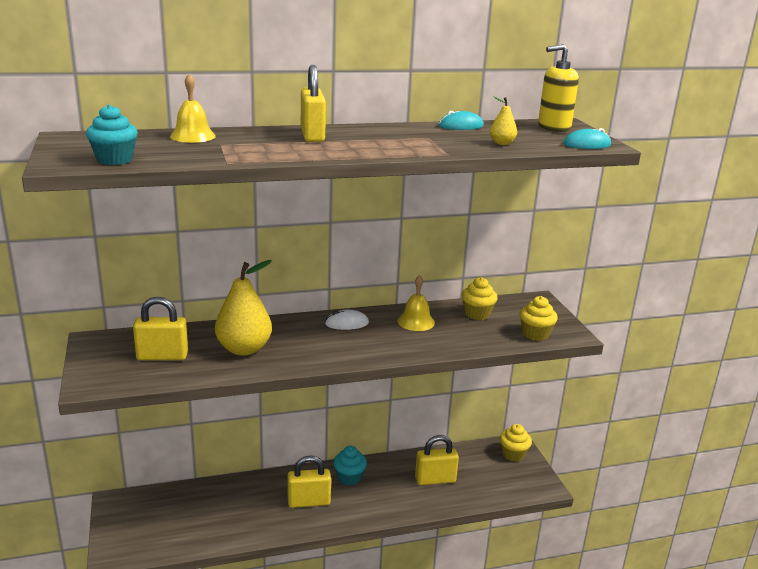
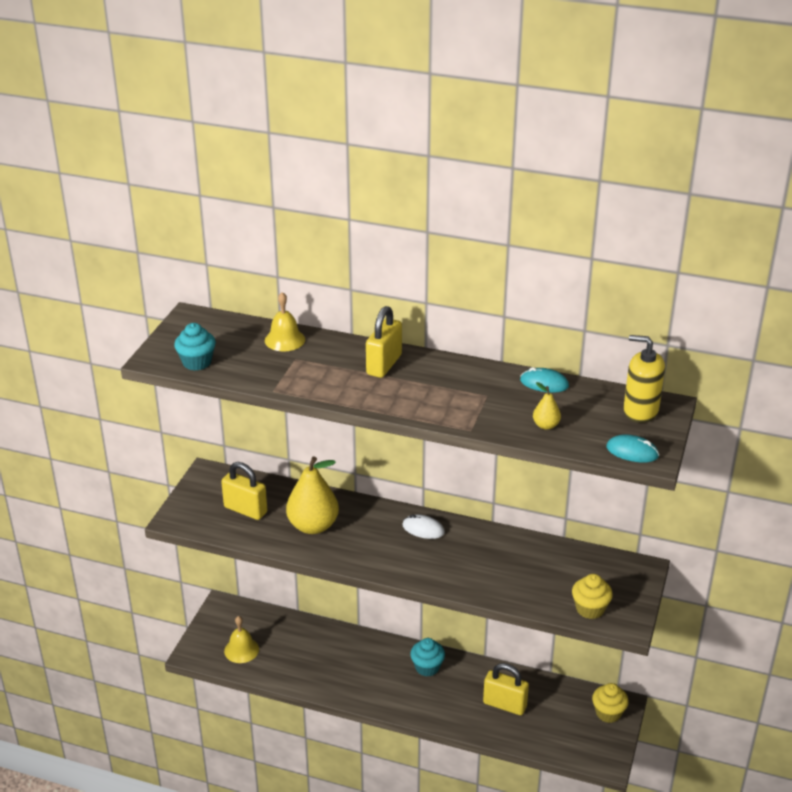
camera: 35 degrees right, 10 degrees up
yellow padlock [287,455,331,508] -> none
yellow bell [397,275,435,331] -> yellow bell moved to [224,616,259,663]
yellow cupcake [461,277,498,320] -> none

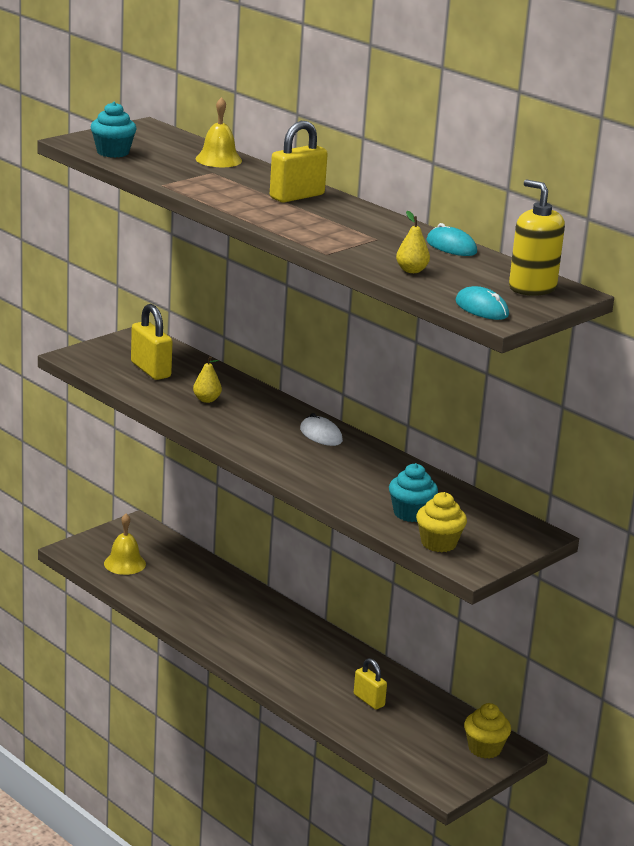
camera: 25 degrees right, 10 degrees down
yellow pear [286,456,339,534] -> yellow pear [193,356,222,403], size x0.46
turquoise cupcake [410,638,445,677] -> turquoise cupcake moved to [389,463,438,522]
yellow padlock [483,663,529,715] -> yellow padlock [354,658,387,710], size x0.65

